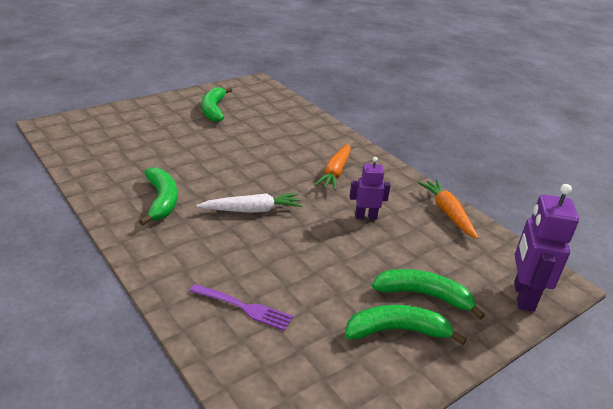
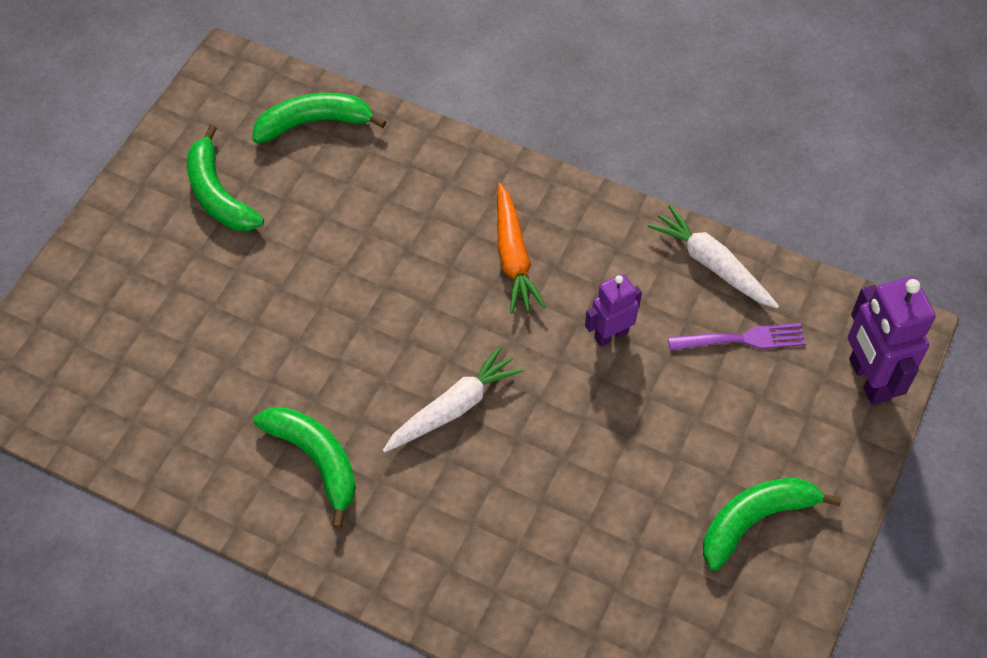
camera: 25 degrees left, 25 degrees up
purple fork [190,284,293,331] -> purple fork moved to [668,323,805,351]
green banana [372,269,485,320] -> green banana moved to [252,93,386,143]
orange carrot [418,180,478,239] -> white carrot [648,205,779,308]

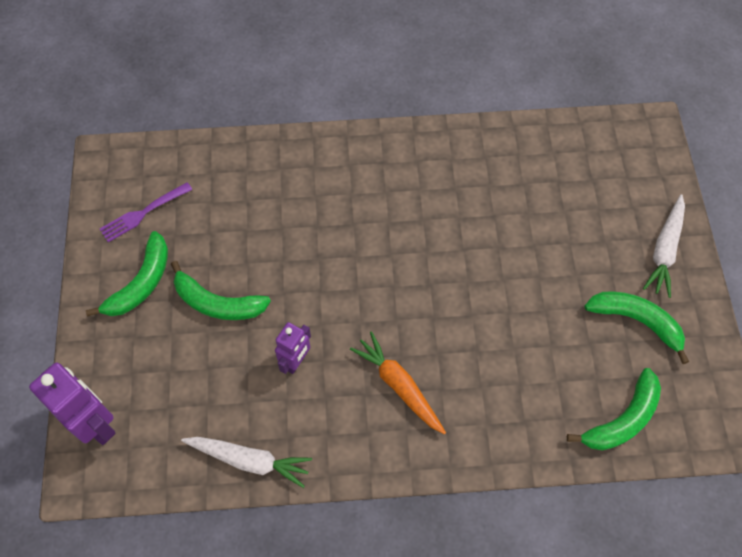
camera: 150 degrees right, 5 degrees up
green banana [253,407,356,529] -> green banana moved to [171,261,271,320]
white carrot [382,346,524,453] -> white carrot moved to [643,194,685,298]
purple fork [668,323,805,351] -> purple fork moved to [100,182,192,242]

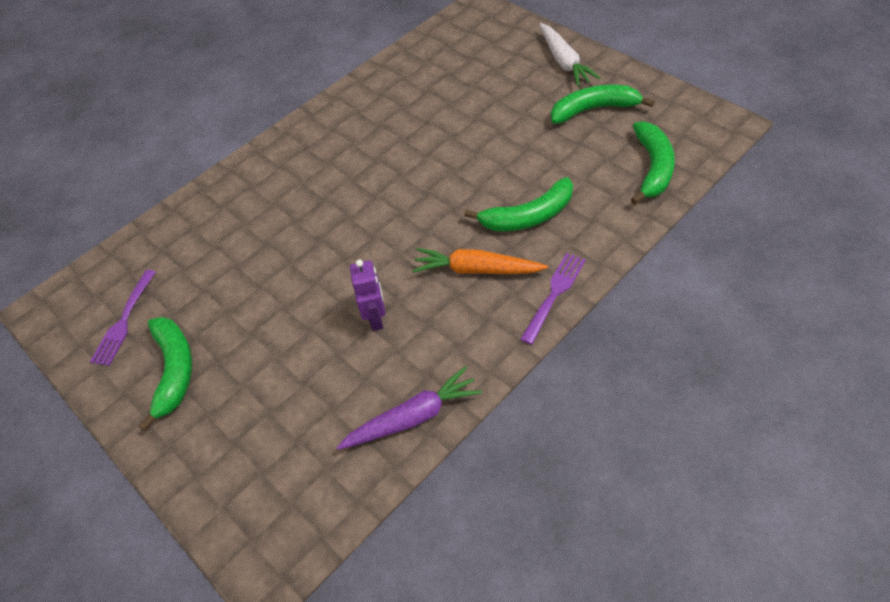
camera: 35 degrees left, 10 degrees down
purple robot [29,363,116,445] -> none
green banana [171,261,271,320] -> green banana moved to [464,177,573,231]
white carrot [181,437,312,488] -> purple carrot [336,366,482,450]
none -> purple fork [520,253,586,345]

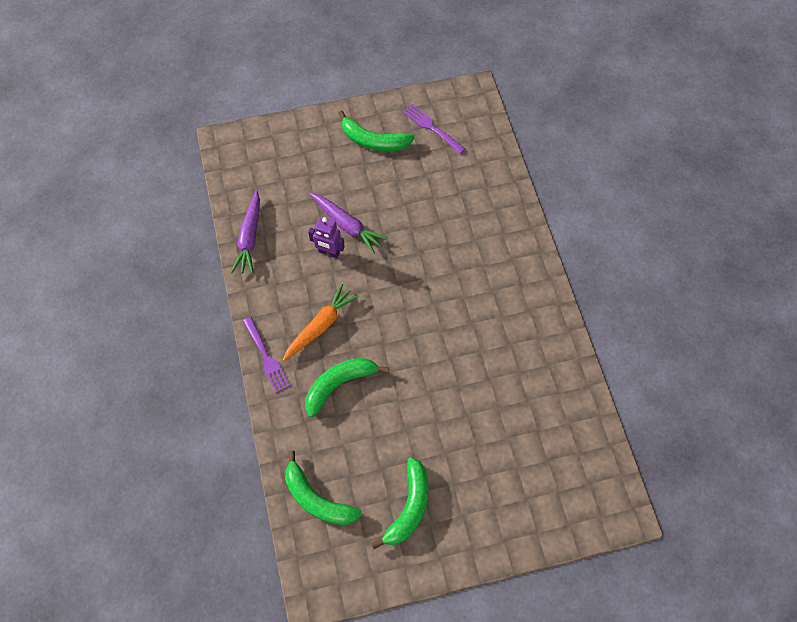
camera: 115 degrees right, 10 degrees up
green banana [464,177,573,231] -> green banana turned 45 degrees clockwise [305,358,389,418]
white carrot [539,23,600,87] -> none
none -> purple carrot [309,193,388,254]

